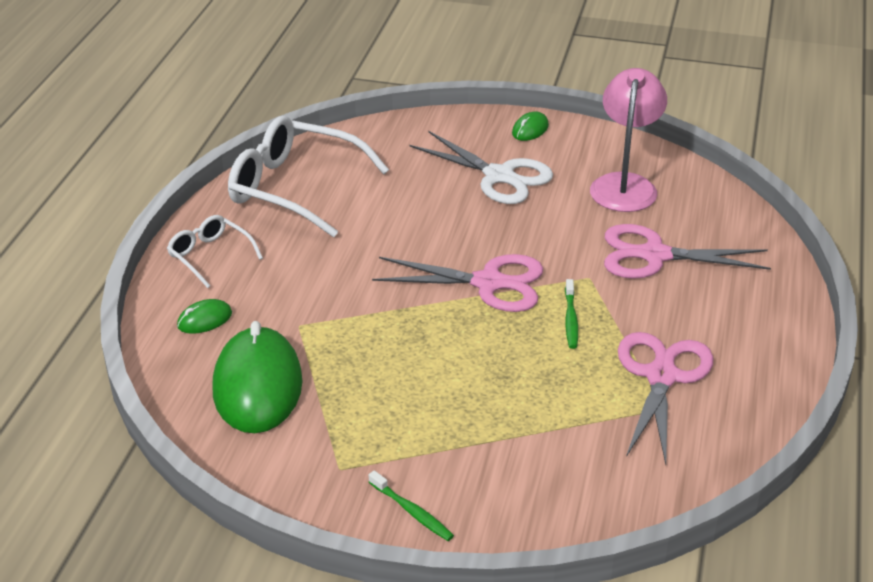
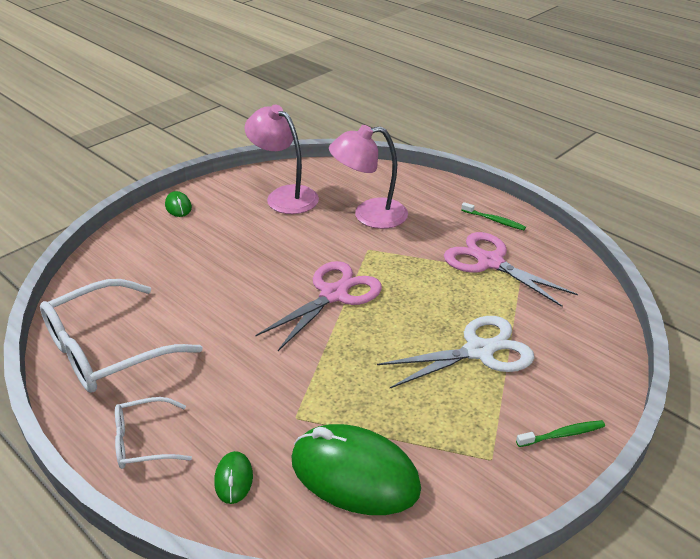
camera: 60 degrees left, 0 degrees up
white scissors [409,131,553,204] -> white scissors moved to [377,316,534,388]
green toothbrush [565,279,578,349] -> green toothbrush moved to [461,202,526,230]
pink scissors [604,224,771,279] -> pink lamp [329,125,408,229]

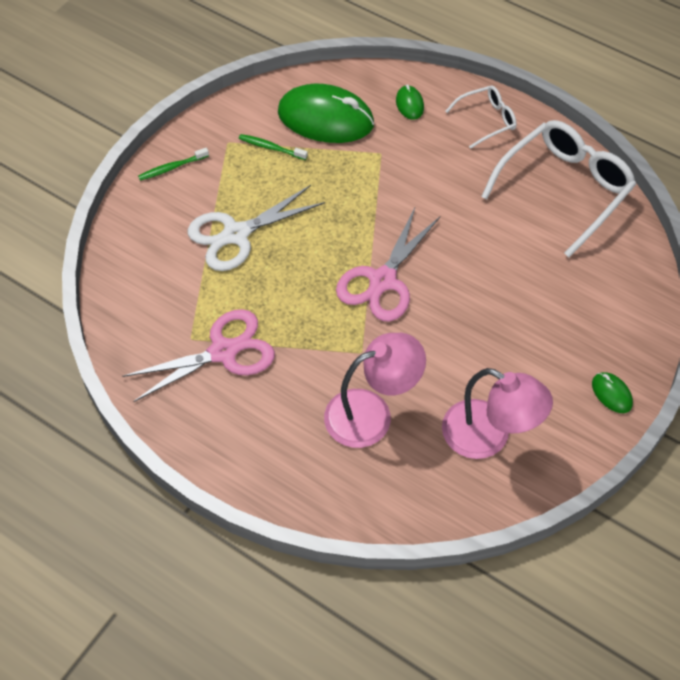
camera: 170 degrees right, 20 degrees up
pink scissors [444,232,578,307] -> pink scissors turned 60 degrees counterclockwise [122,309,275,402]
green toothbrush [461,202,526,230] -> green toothbrush moved to [239,134,308,160]

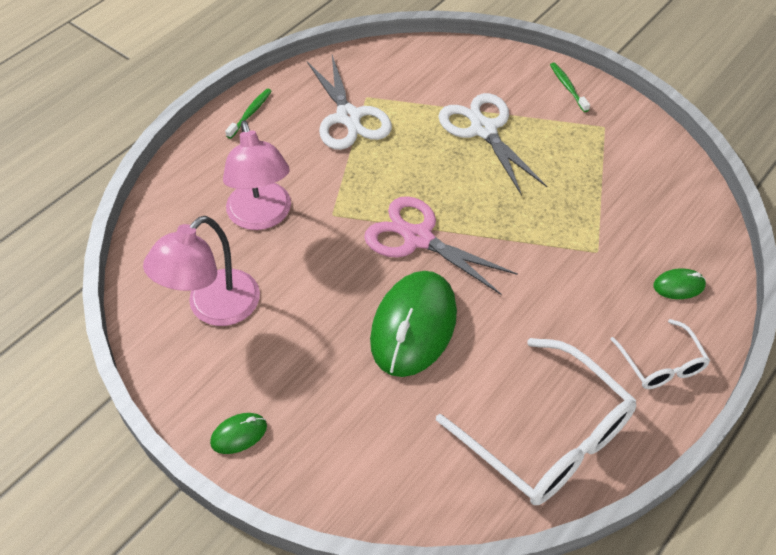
camera: 95 degrees right, 5 degrees down
pink scissors [122,309,275,402] -> white scissors [307,55,392,150]
green toothbrush [239,134,308,160] -> green toothbrush moved to [225,89,272,139]
green mouse [278,84,374,143] -> green mouse moved to [370,271,457,377]

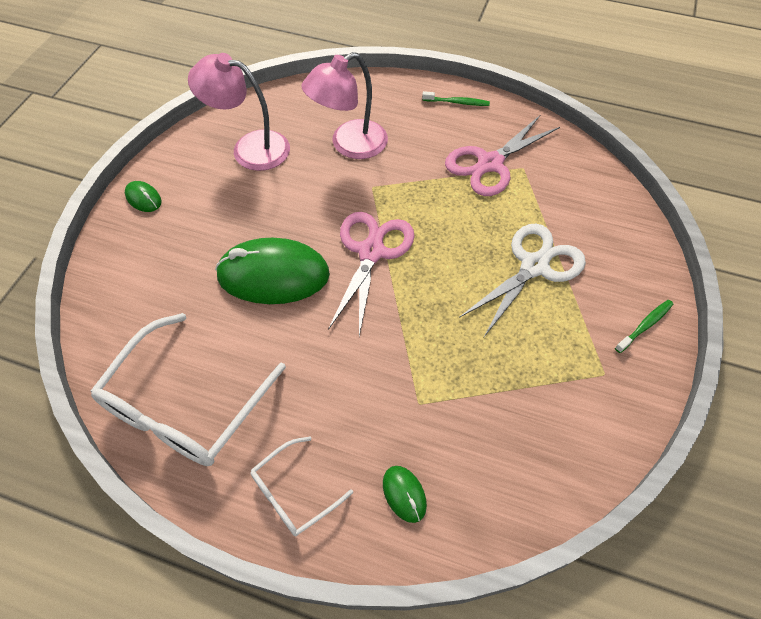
camera: 70 degrees right, 5 degrees up
white scissors [307,55,392,150] -> pink scissors [445,115,560,196]

